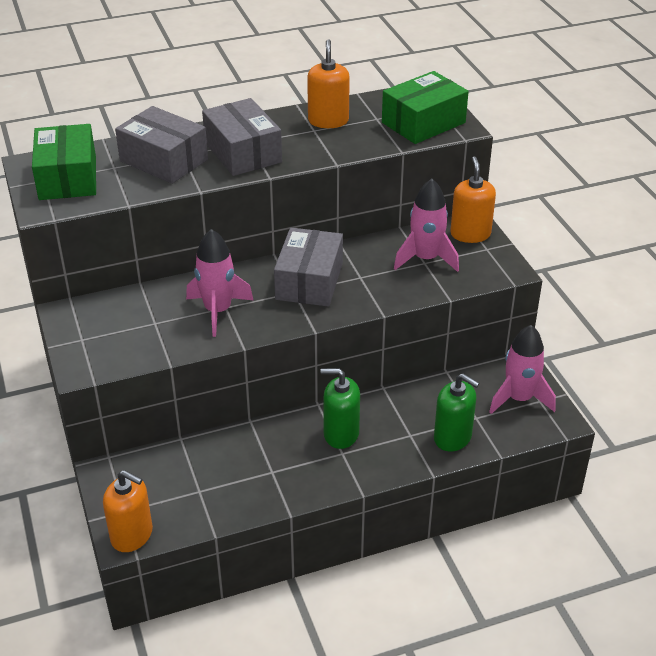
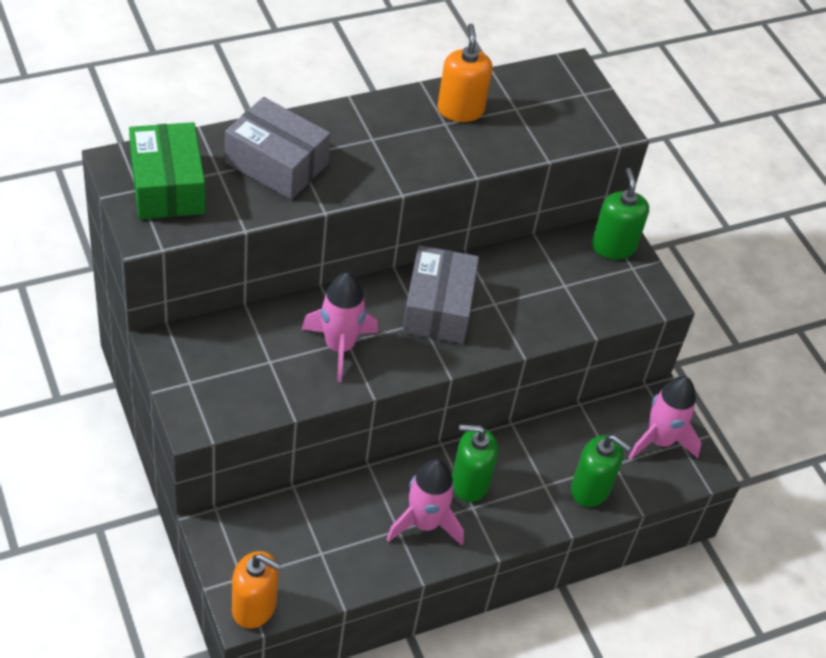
camera: 10 degrees left, 10 degrees up
grey box [202,98,282,176] -> none
green box [382,71,469,144] -> none
pink rocket [394,179,459,272] -> pink rocket moved to [387,459,464,546]
orange soap dispenser [450,157,496,243] -> green soap dispenser [592,168,649,259]

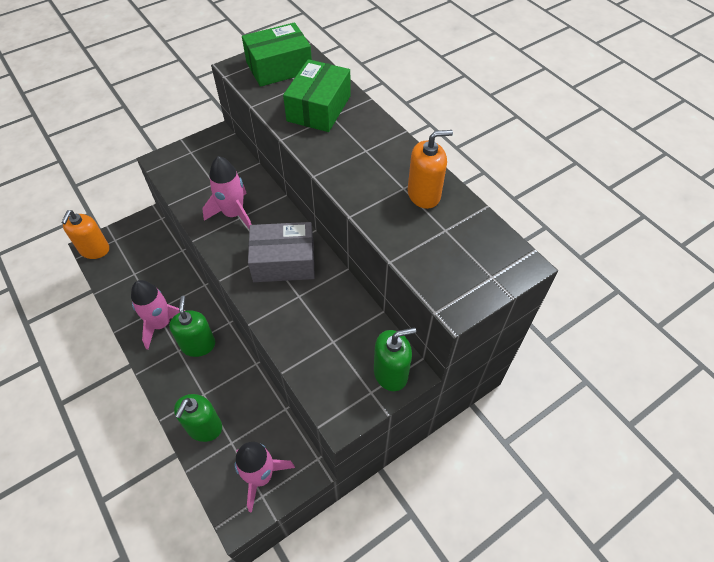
camera: 85 degrees right, 5 degrees up
grey box [225,97,331,200] -> green box [283,59,351,132]

